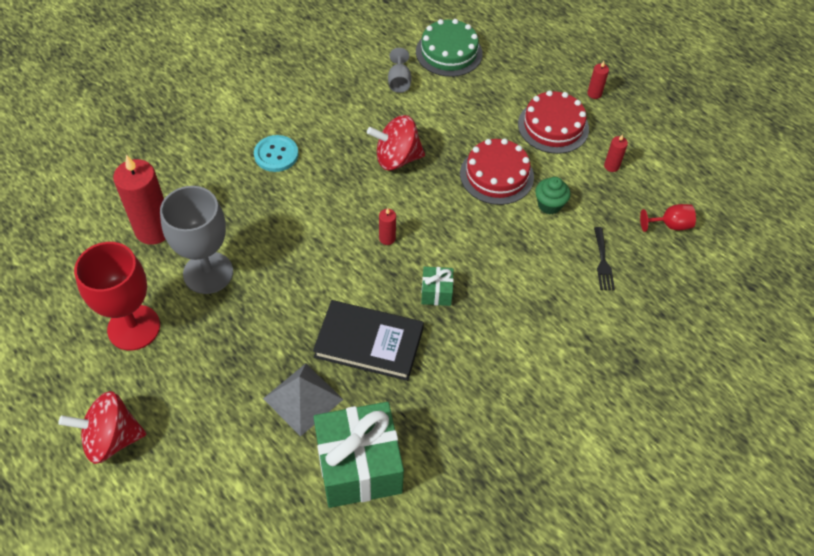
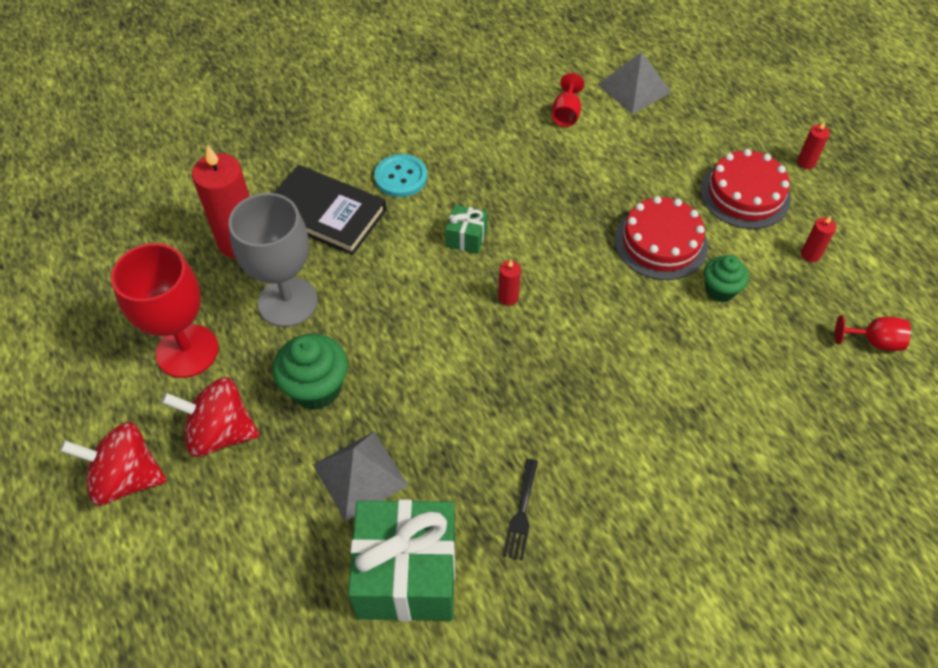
camera: 15 degrees right, 0 degrees up
black book [313,300,424,381] -> black book moved to [274,165,387,255]
red spinning top [367,115,425,170] -> red spinning top moved to [162,377,259,457]
grey goblet [388,48,411,93] -> red goblet [552,73,584,127]
green cake [416,19,483,77] -> grey pyramid [597,52,672,114]
green gift [421,267,454,306] -> green gift moved to [445,205,487,254]
black fork [594,227,615,290] -> black fork moved to [503,459,538,561]
none -> green cupcake [273,334,348,410]

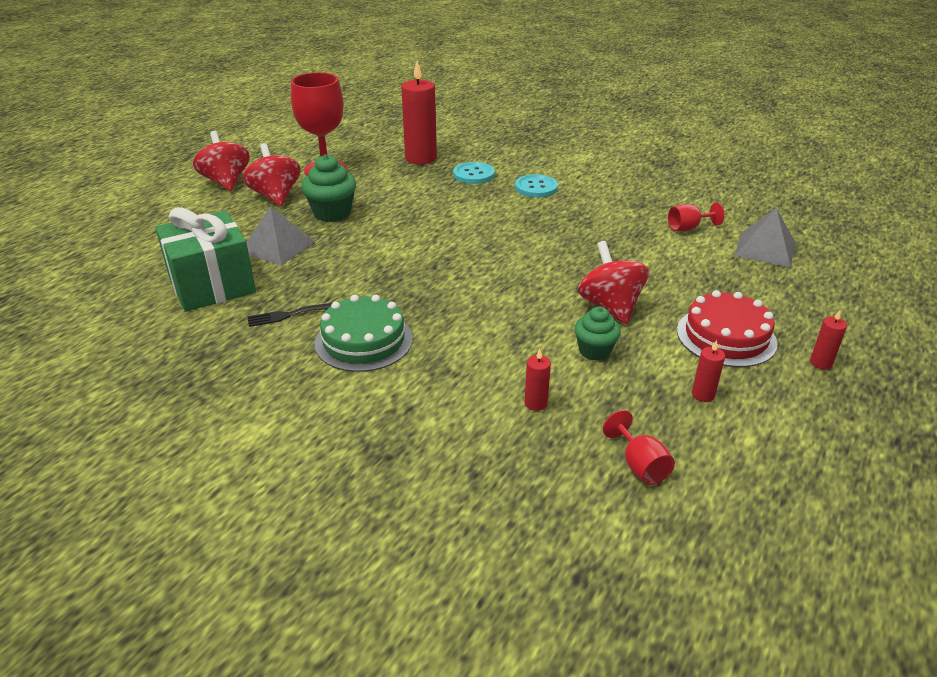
camera: 60 degrees right, 20 degrees down
grey goblet [228,193,318,327] -> none
black book [274,165,387,255] -> turquoise button [453,162,495,184]
green gift [445,205,487,254] -> none
red candle [498,260,521,306] -> red candle moved to [525,349,551,411]
red cake [615,196,708,280] -> red spinning top [578,241,649,324]
none -> green cake [314,295,413,372]

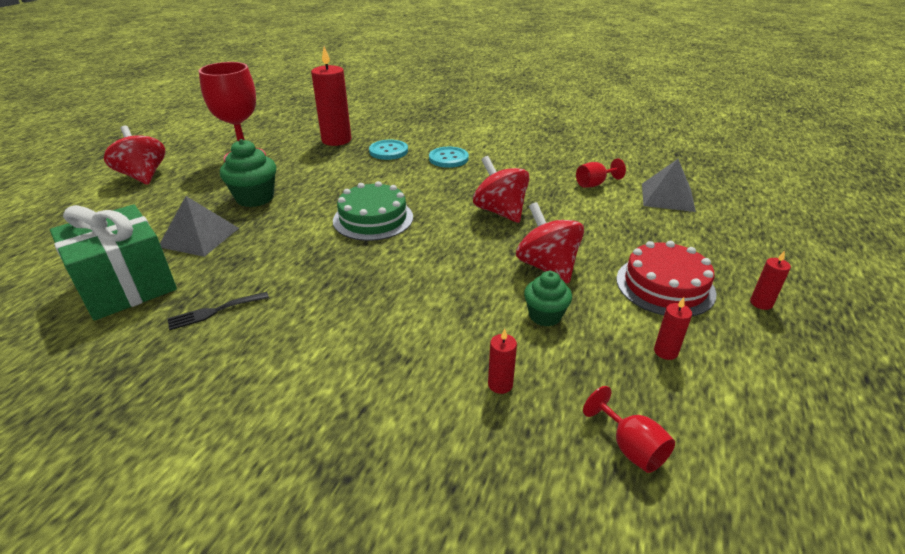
camera: 10 degrees left, 0 degrees up
red spinning top [243,143,301,206] -> red spinning top moved to [473,156,530,223]
green cake [314,295,413,372] -> green cake moved to [333,181,413,241]

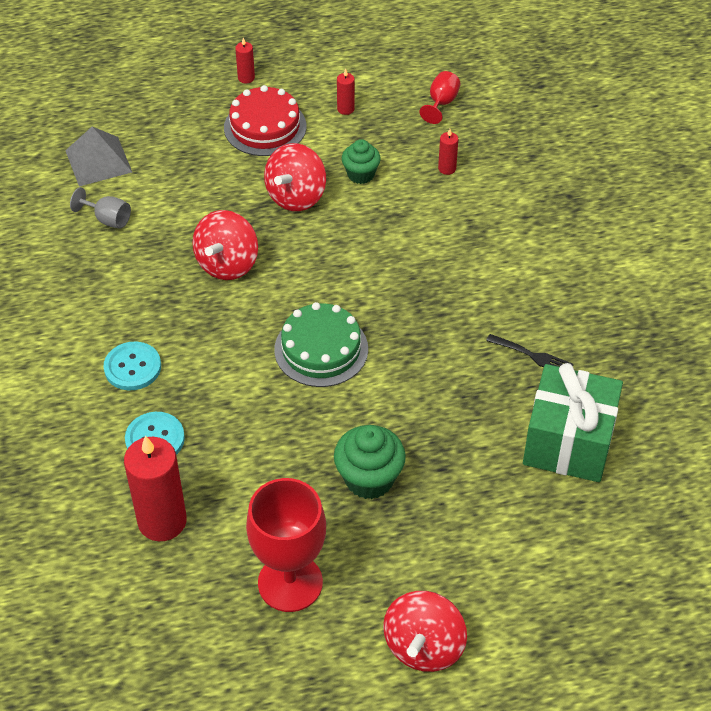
camera: 125 degrees left, 15 degrees up
grey pyramid [160,196,239,257] -> none
red goblet [576,159,626,188] -> grey goblet [70,187,131,229]

